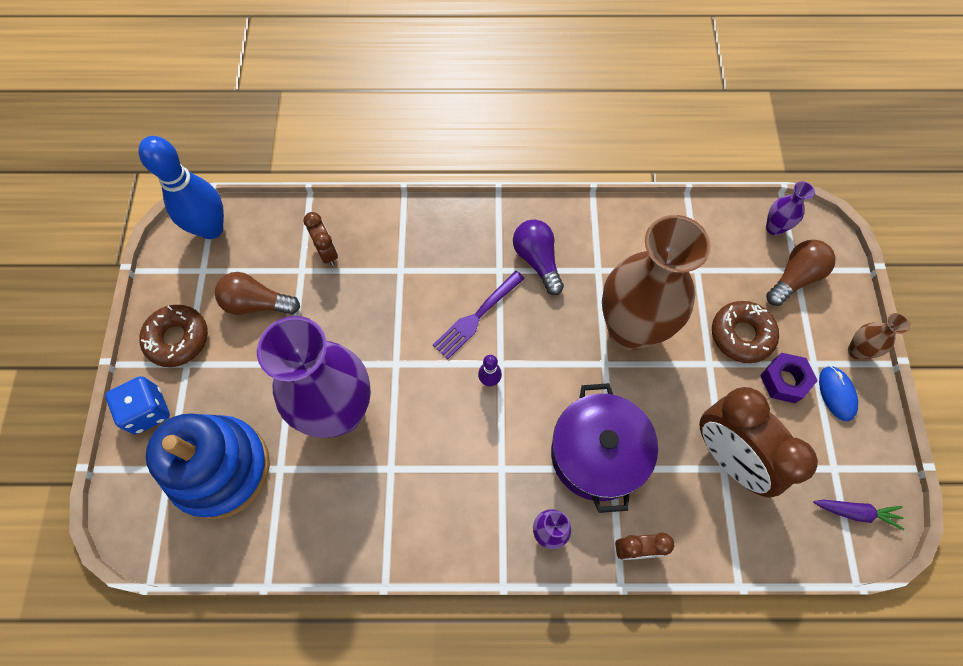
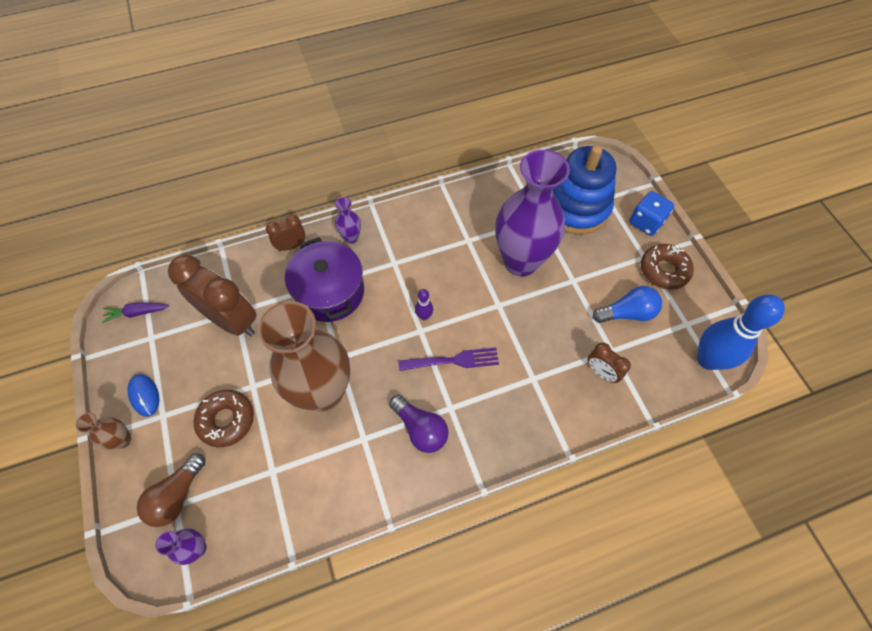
camera: 160 degrees right, 5 degrees down
brown light bulb [215,272,300,315] -> blue light bulb [592,286,662,323]
purple fork [433,271,525,359] -> purple fork turned 60 degrees clockwise [398,347,499,371]
purple nut [760,353,818,403] -> none

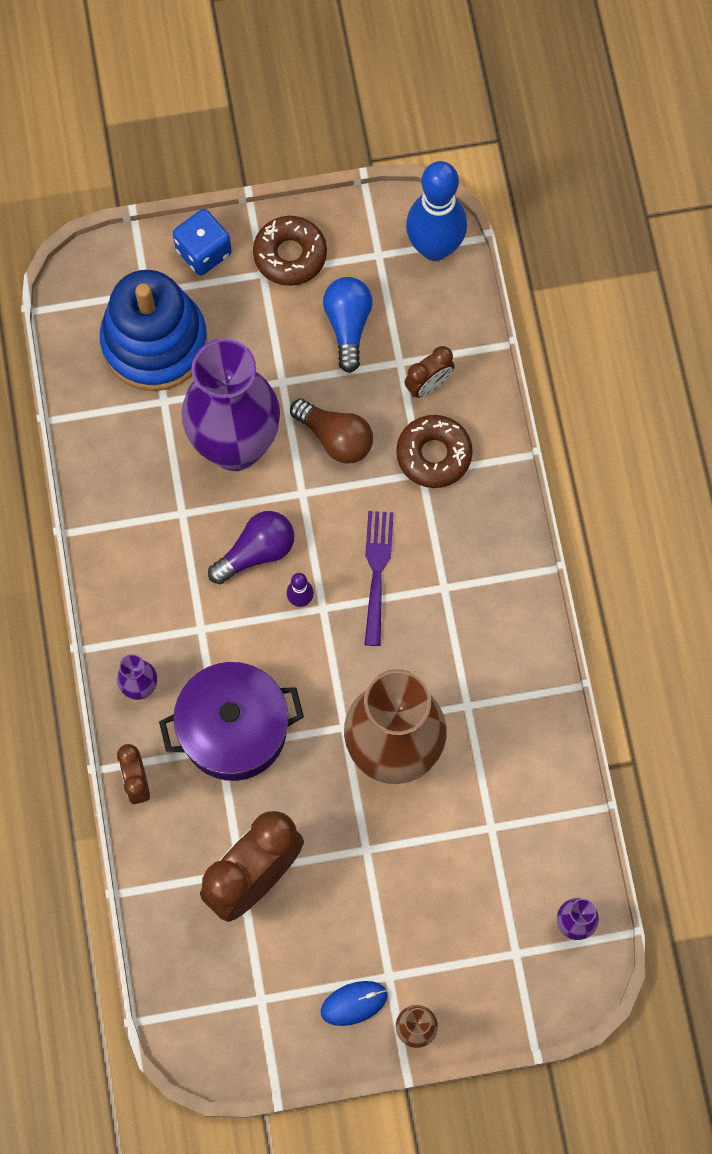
camera: 80 degrees left, 10 degrees up
purple carrot [102,303,169,323] -> none
brown light bulb [137,453,205,527] -> brown light bulb moved to [290,399,373,464]
brown donut [194,390,254,447] -> brown donut moved to [396,415,473,488]
purple light bulb [389,395,449,453] -> purple light bulb moved to [208,511,294,584]

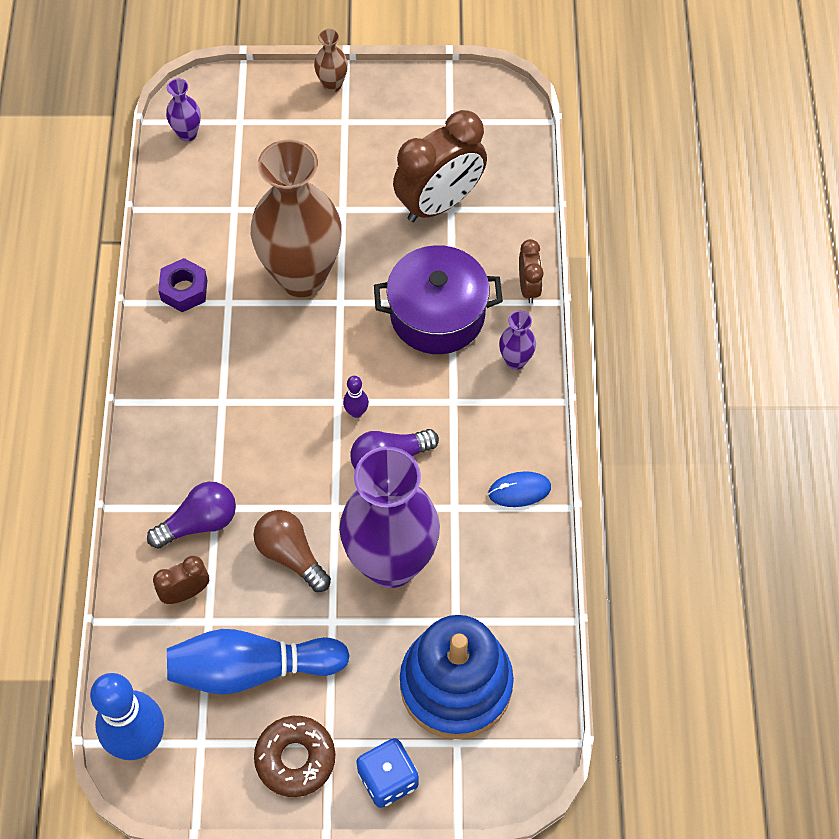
camera: 170 degrees left, 10 degrees down
blue mouse [320,981,388,1026] -> blue mouse moved to [488,471,551,507]
blue light bulb [323,277,373,373] -> blue bowling pin [167,629,350,695]
purple fork [365,511,394,646] -> none
brown donut [396,415,473,488] -> purple light bulb [147,482,236,549]
none -> purple nut [158,258,208,312]

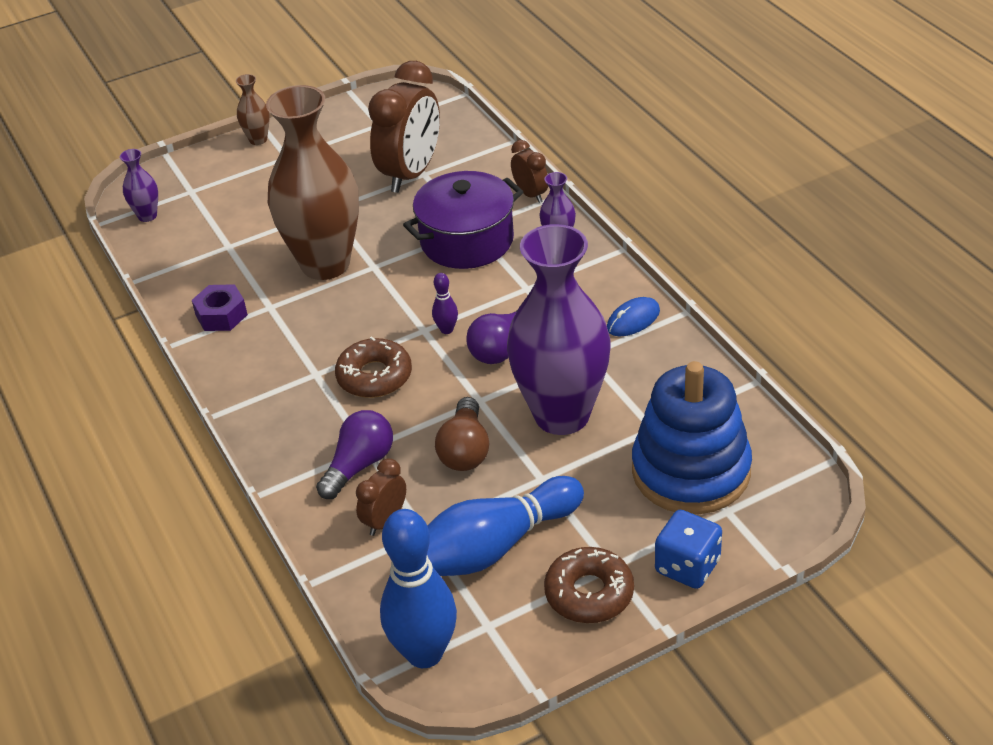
camera: 25 degrees left, 20 degrees down
brown light bulb [253,510,331,592] -> brown light bulb turned 105 degrees counterclockwise [435,397,489,471]
none -> brown donut [335,336,412,398]

